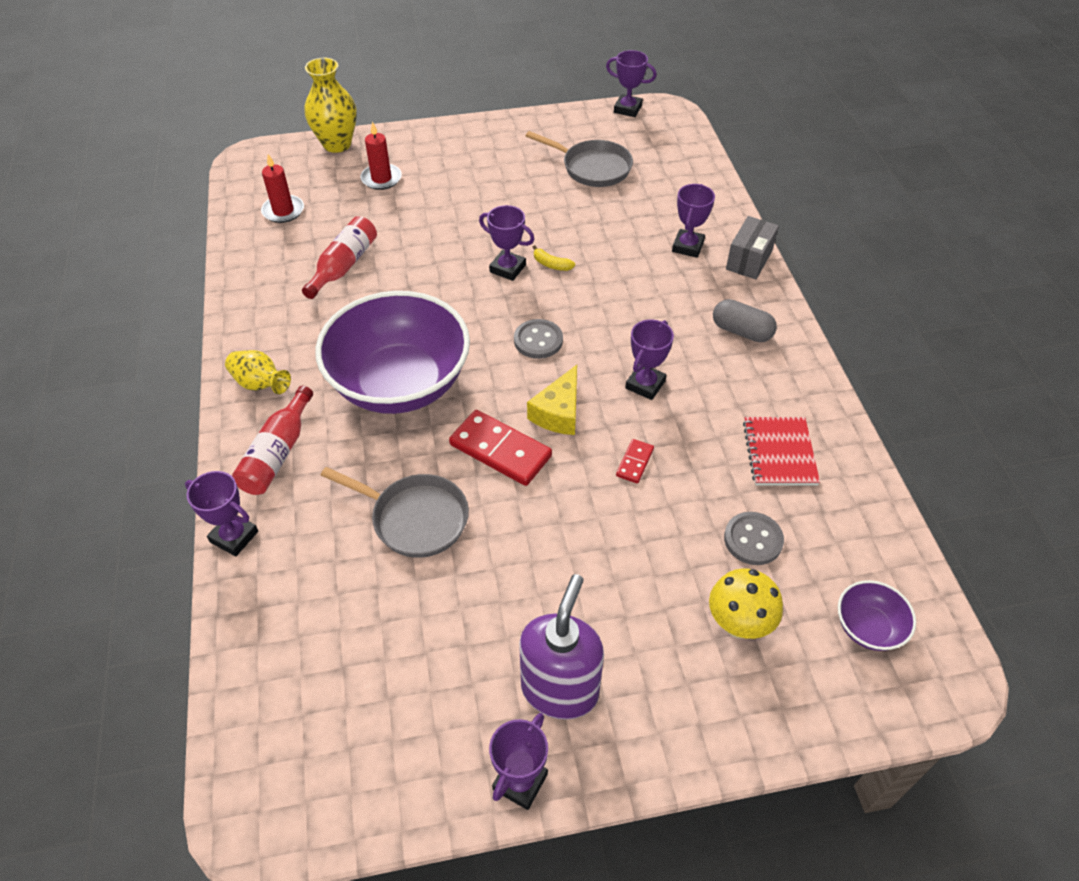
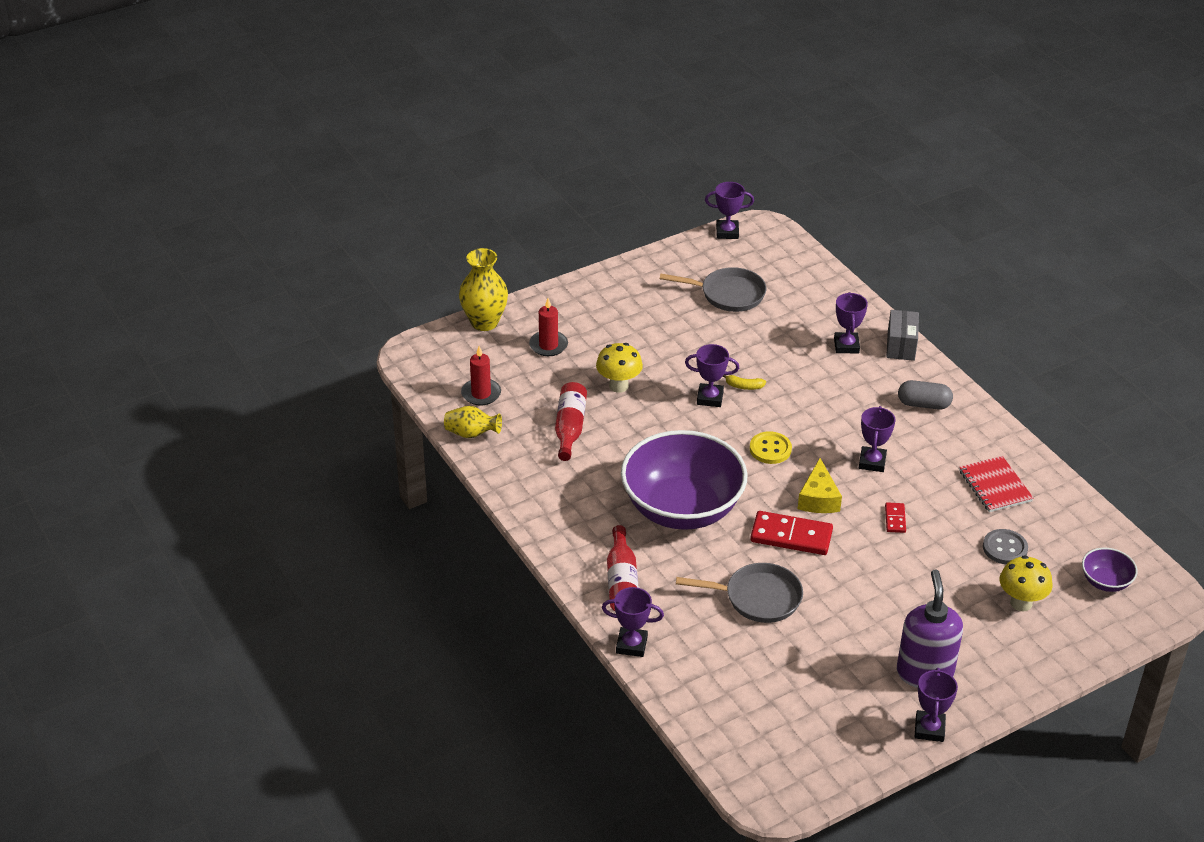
camera: 20 degrees left, 10 degrees down
yellow vase [225,350,291,394] -> yellow vase moved to [444,406,502,438]
grey button [514,319,563,359] -> yellow button [750,431,792,464]
none -> yellow mushroom [596,343,643,393]

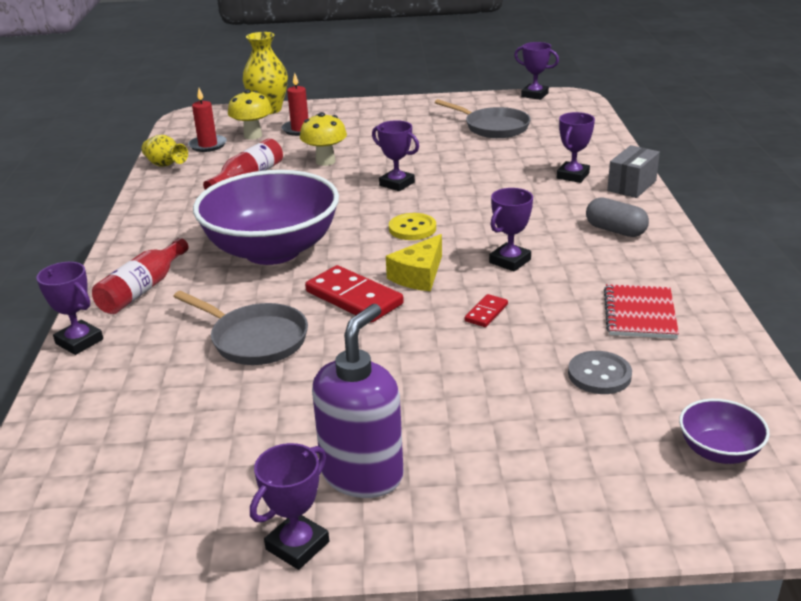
camera: 30 degrees right, 10 degrees down
yellow banana [723,375,766,390] -> none
yellow mushroom [1000,555,1053,611] -> yellow mushroom moved to [228,89,272,140]

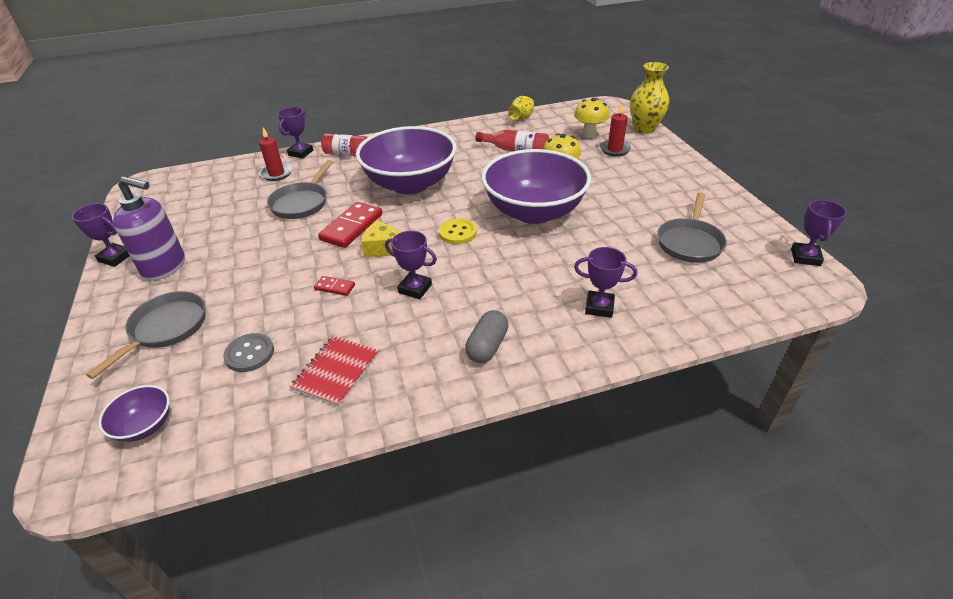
camera: 75 degrees right, 10 degrees up
red candle [188,88,227,152] -> red candle moved to [259,127,292,181]
purple trophy [372,120,419,191] -> purple bowl [482,149,591,224]
red notebook [604,284,679,339] -> red notebook turned 60 degrees counterclockwise [290,335,379,407]
grey box [607,145,660,198] -> none
none -> grey pan [86,291,206,379]

